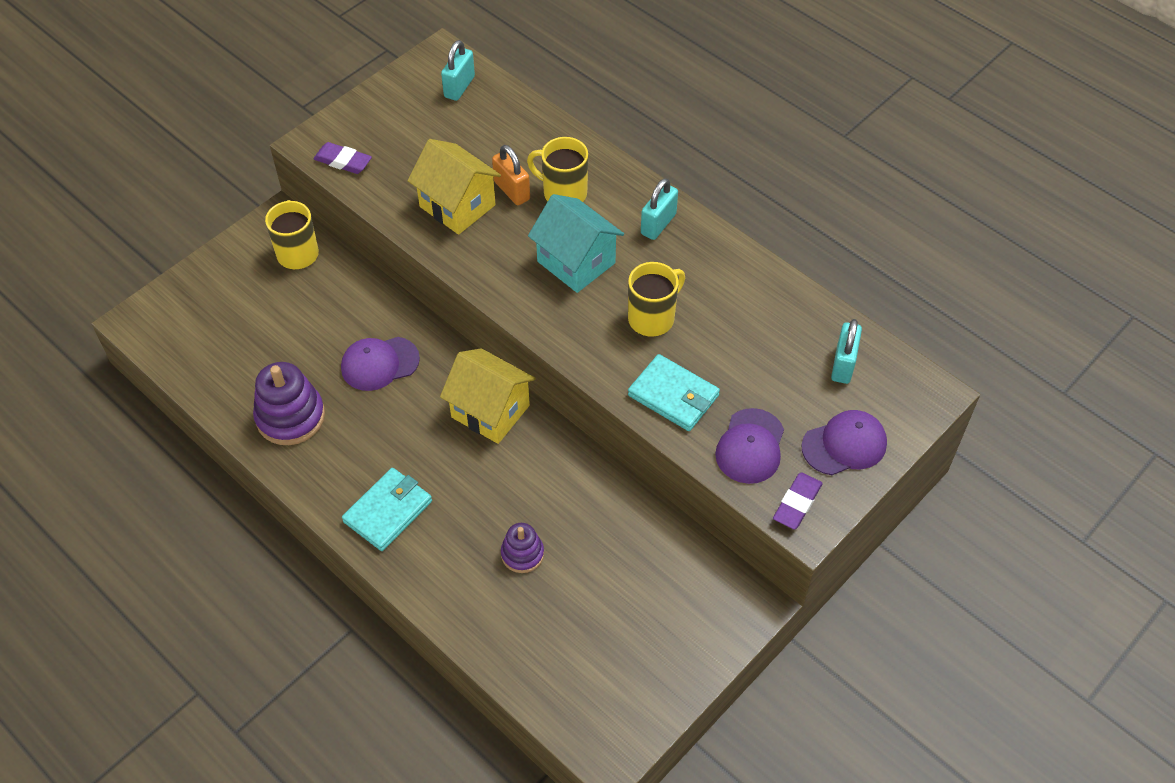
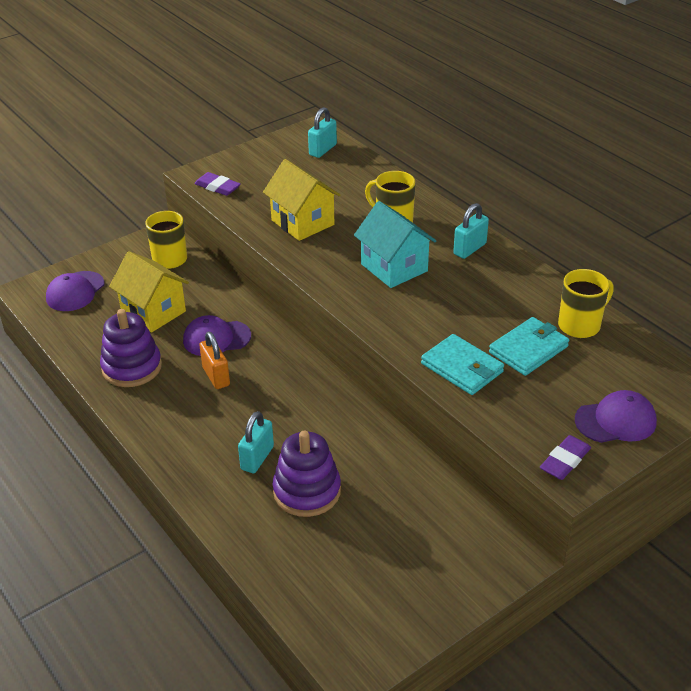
camera: 10 degrees right, 15 degrees down
turquoise wallet [342,468,432,551] -> turquoise wallet moved to [489,317,569,376]
yellow house [440,348,536,444] -> yellow house moved to [109,251,189,333]
orange padlock [492,145,530,205] -> orange padlock moved to [199,332,230,389]
purple stacking toy [501,523,544,573] -> purple stacking toy [273,431,341,517], size x1.70
yellow mug [628,262,685,337] -> yellow mug moved to [558,269,614,338]
purple cap [715,408,784,484] -> purple cap moved to [46,271,105,311]
turquoise padlock [831,319,862,384] -> turquoise padlock moved to [238,411,274,473]

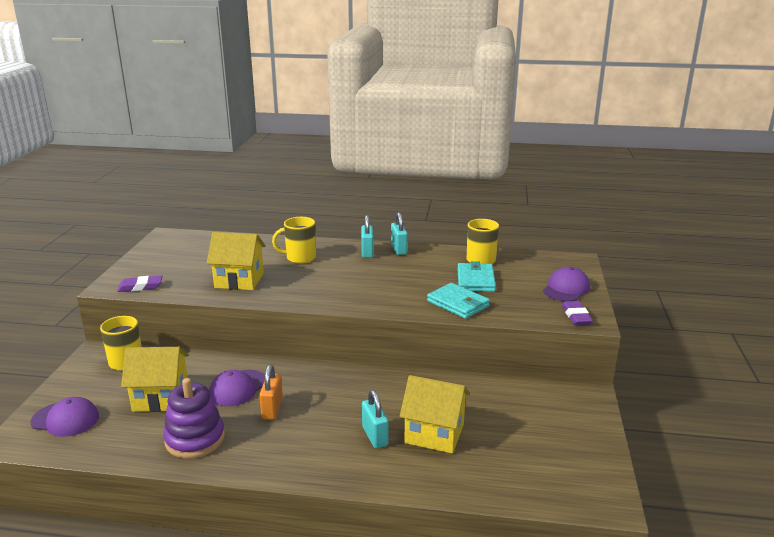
camera: 45 degrees left, 15 degrees down
purple cap [46,271,105,311] -> purple cap turned 60 degrees counterclockwise [31,397,99,437]
orange padlock [199,332,230,389] -> orange padlock turned 75 degrees clockwise [259,365,283,420]
purple stacking toy [273,431,341,517] -> yellow house [400,375,470,454]
turquoise padlock [308,107,337,158] -> turquoise padlock moved to [391,212,408,255]
turquoise house [354,201,436,288] -> none
turquoise wallet [421,334,504,395] -> turquoise wallet turned 45 degrees clockwise [427,283,490,319]

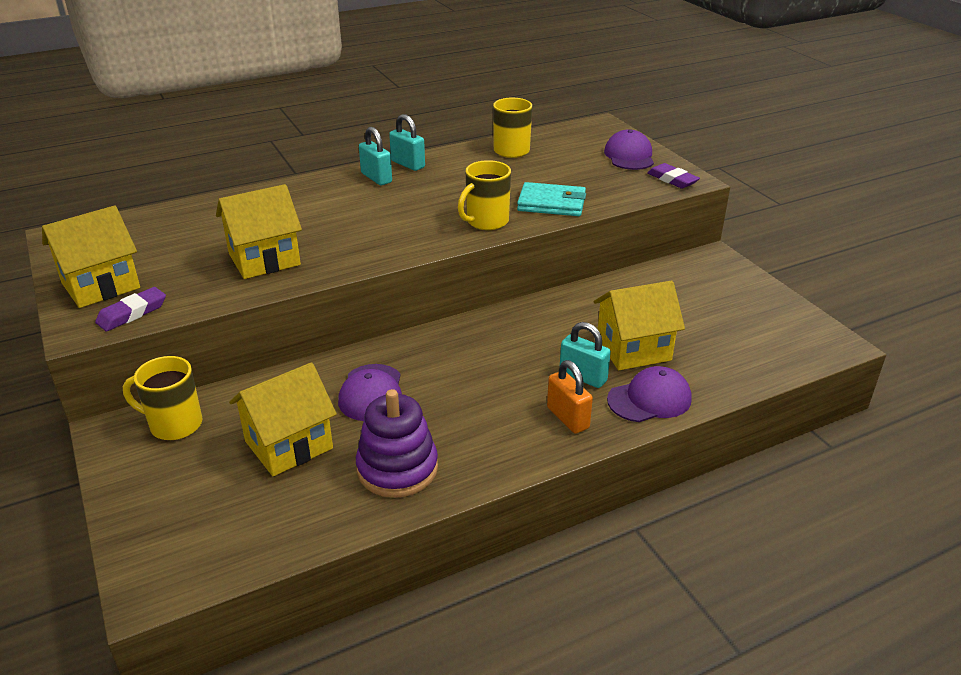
camera: 35 degrees left, 10 degrees up
purple cap [31,397,99,437] -> purple cap moved to [607,366,692,422]
orange padlock [259,365,283,420] -> orange padlock moved to [547,360,593,434]
yellow mug [272,217,316,264] -> yellow mug moved to [458,160,511,230]
turquoise wallet [458,261,496,292] -> none
none -> yellow house [42,205,140,308]

